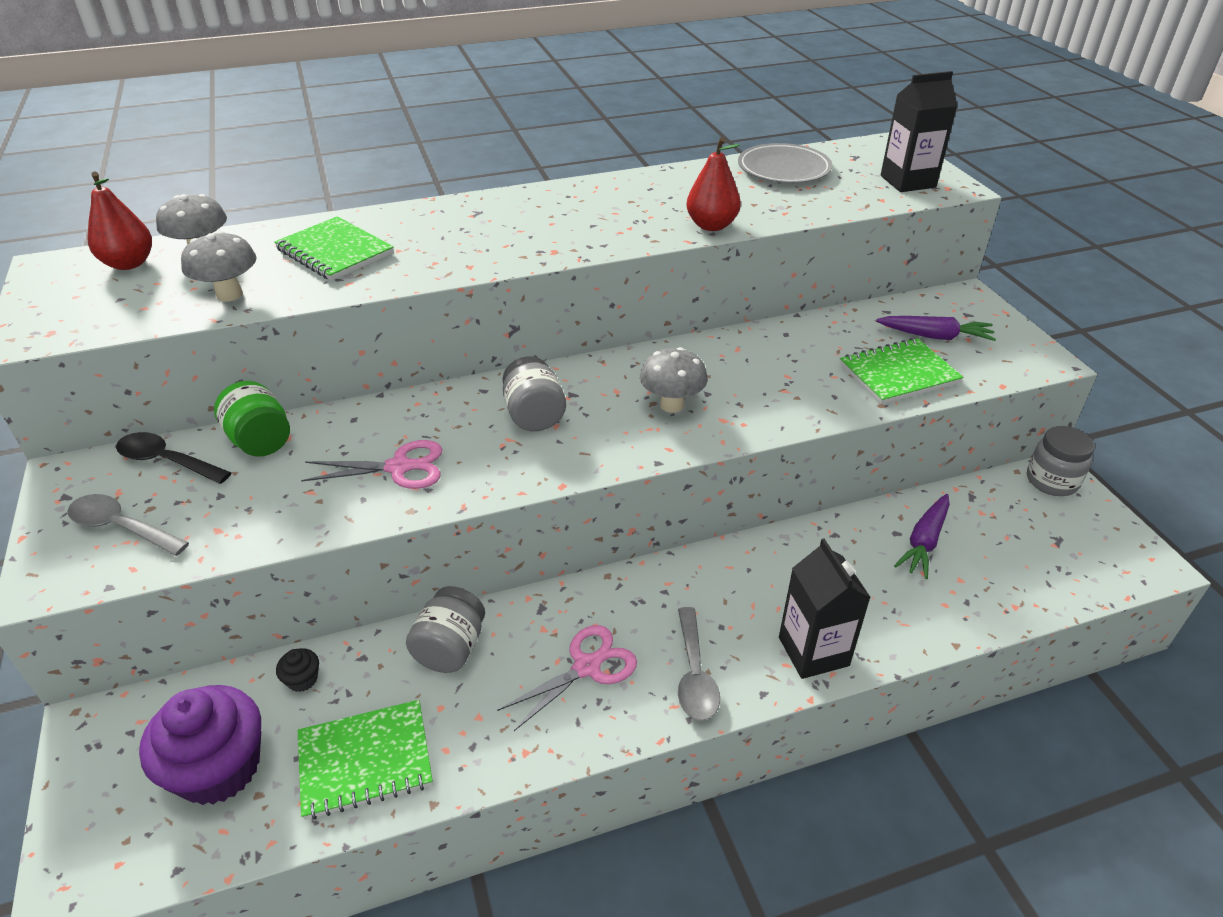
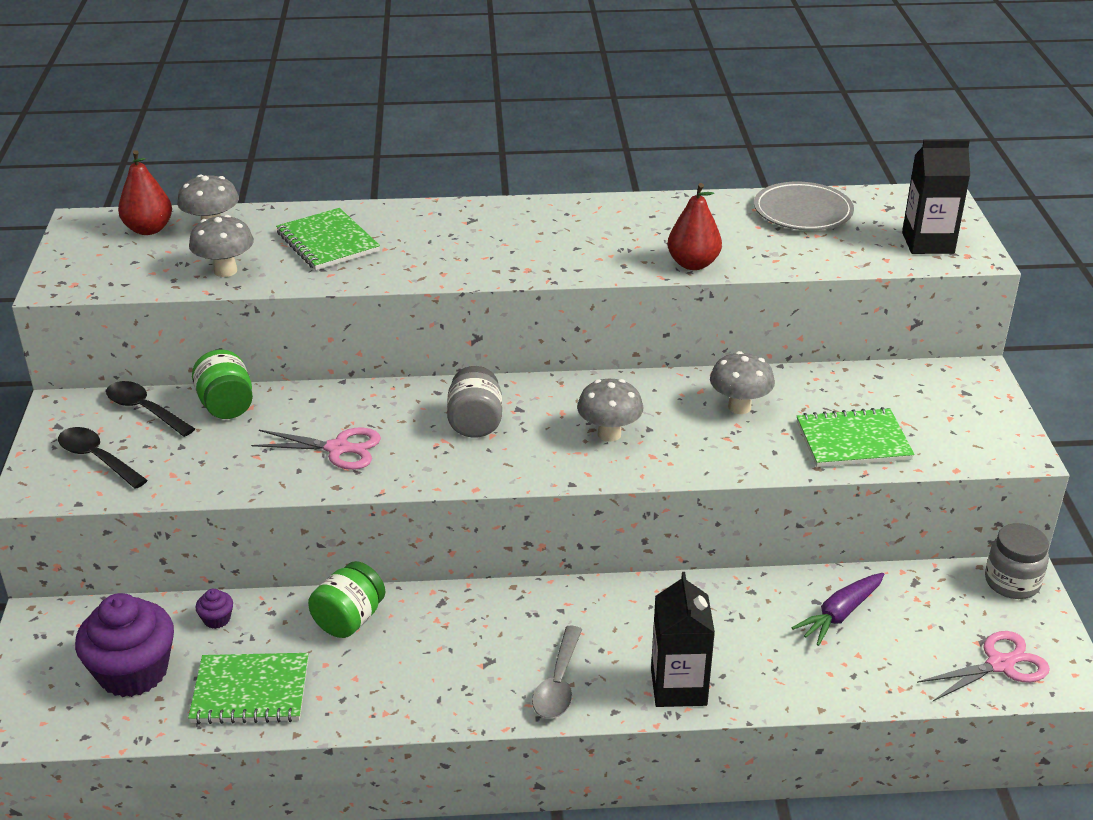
camera: 15 degrees right, 5 degrees down
grey spoon [68,494,189,556] -> black spoon [58,427,148,489]
black cupcake [276,648,319,692] -> purple cupcake [195,589,233,629]
grey jar [406,586,485,673] -> green jar [308,561,385,638]
pink scissors [497,625,637,731] -> pink scissors moved to [917,631,1050,701]
purple carrot [876,316,996,341] -> none
none -> grey mushroom [710,351,775,414]

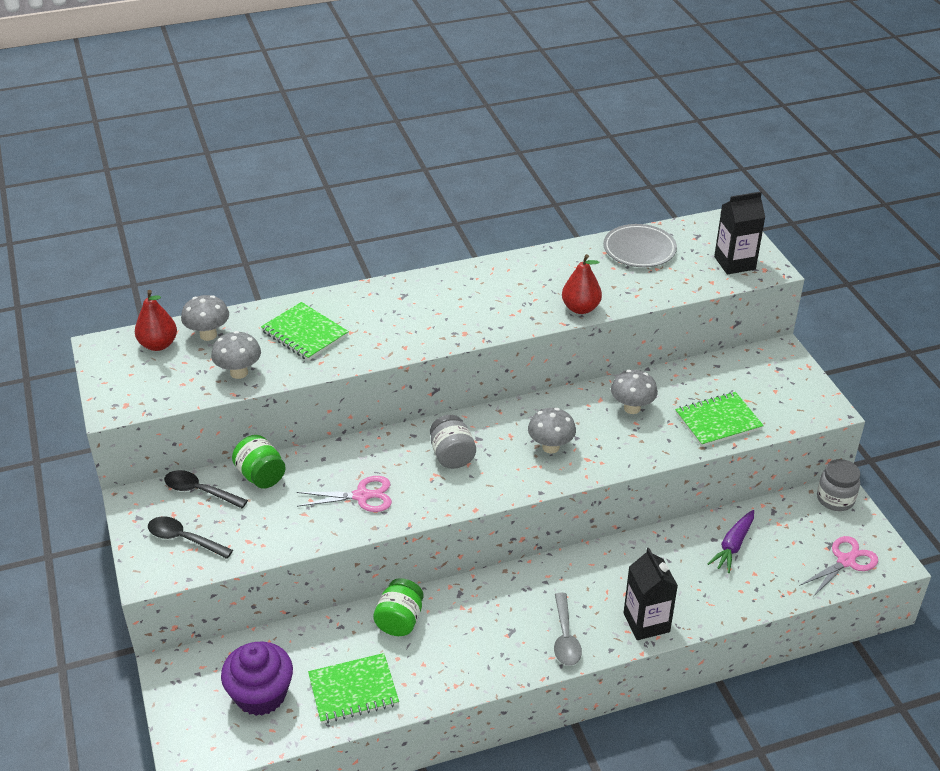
camera: 15 degrees left, 5 degrees up
purple cupcake [195,589,233,629] -> none

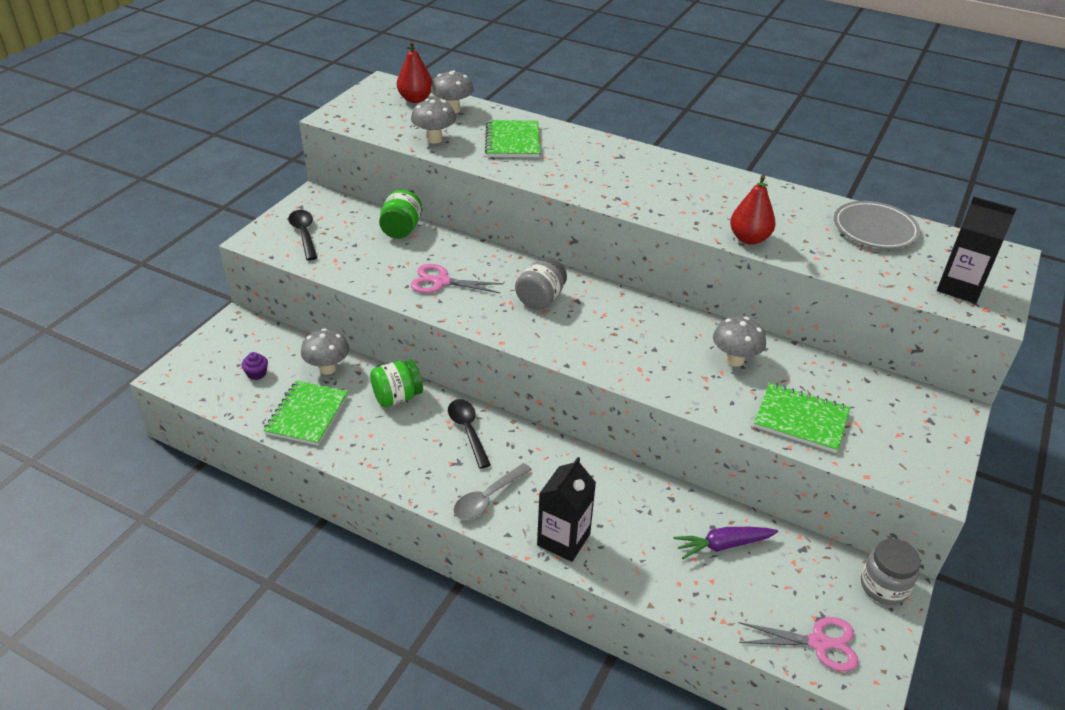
camera: 45 degrees right, 0 degrees up
black spoon [164,470,248,508] -> black spoon moved to [448,399,491,469]
purple cupcake [221,642,293,716] -> purple cupcake [241,352,268,380], size x0.41
pink scissors [297,476,392,512] -> pink scissors turned 150 degrees clockwise [411,264,504,293]
green notebook [308,653,399,724] -> green notebook turned 75 degrees clockwise [263,381,348,446]
grey mushroom [528,408,576,454] -> grey mushroom moved to [301,328,349,374]

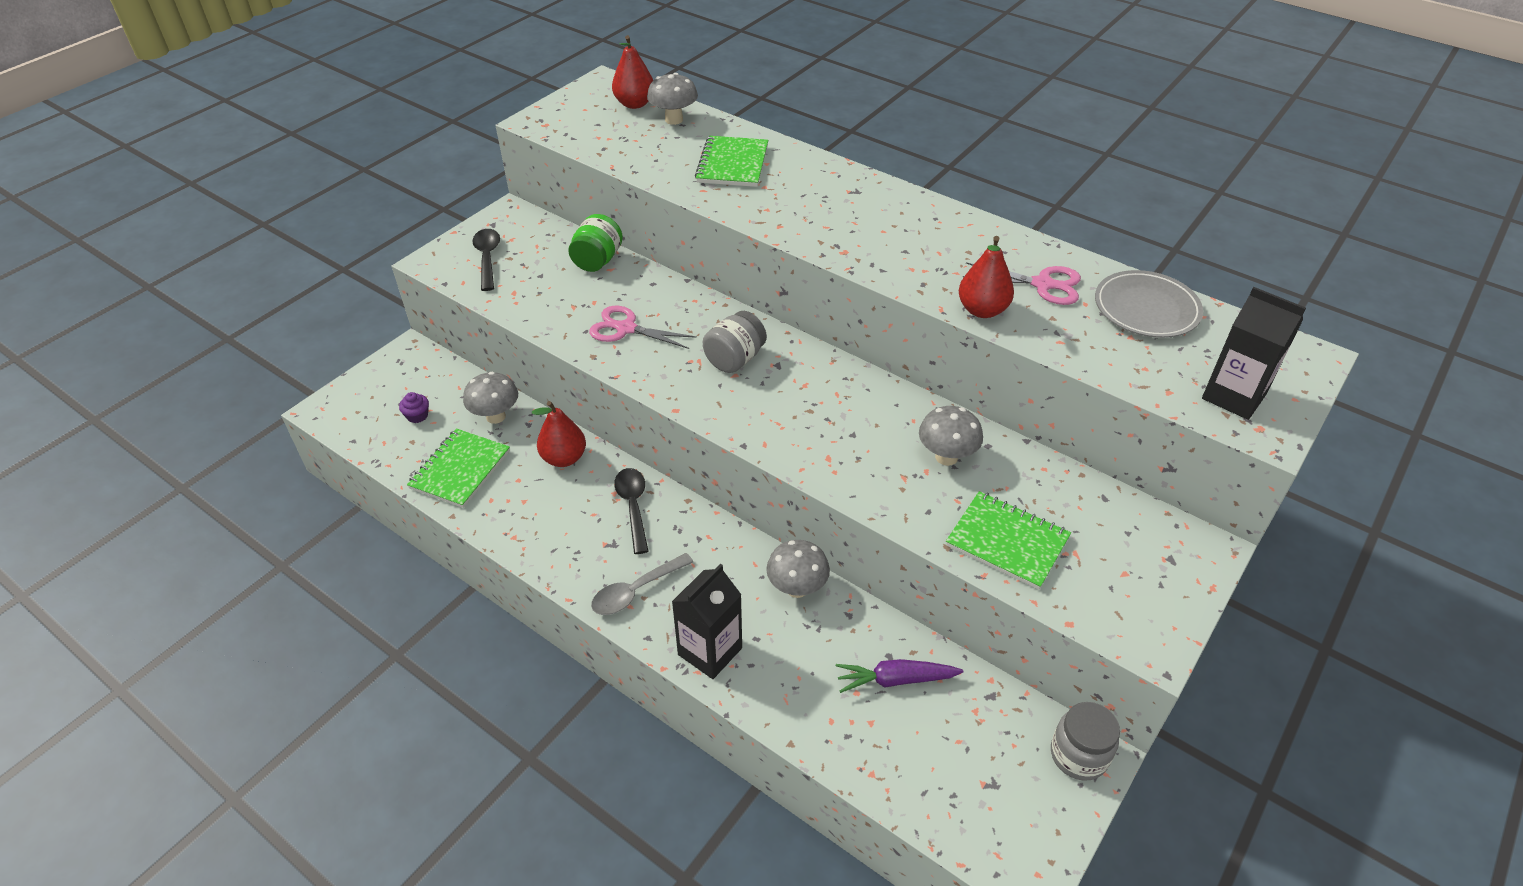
camera: 10 degrees right, 5 degrees up
green jar [370,360,423,407] -> red pear [532,401,586,467]
grey mushroom [411,99,456,144] -> grey mushroom moved to [766,540,830,598]
pink scissors [738,617,859,672] -> pink scissors moved to [963,262,1081,305]

